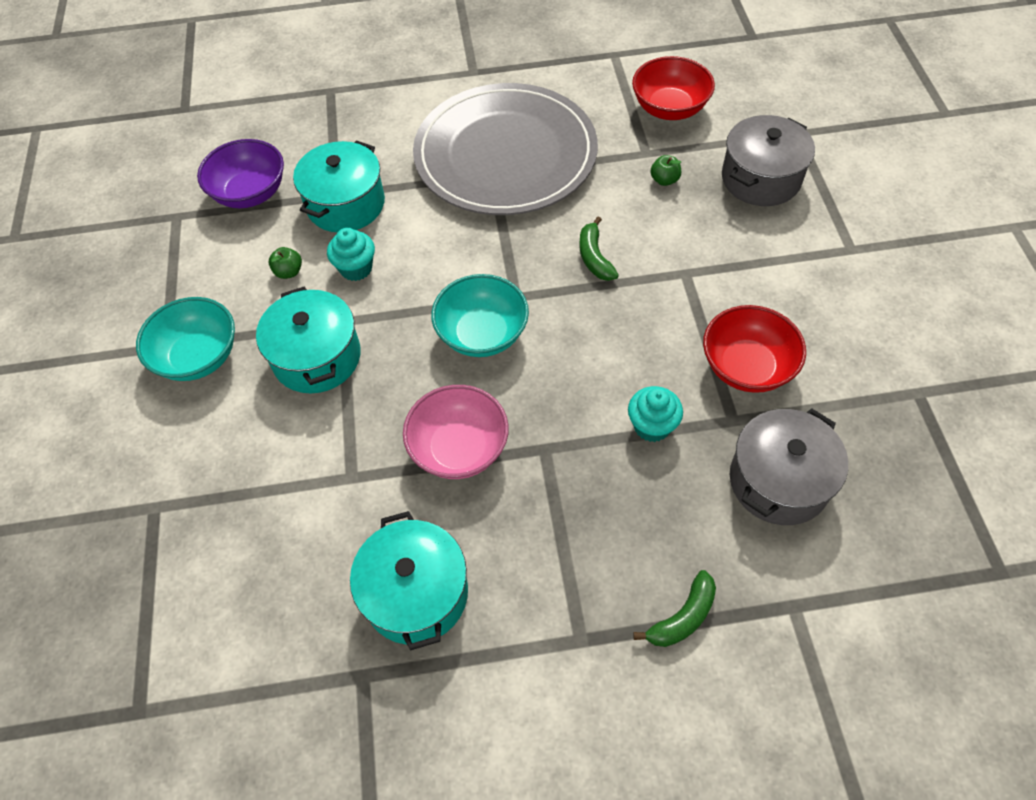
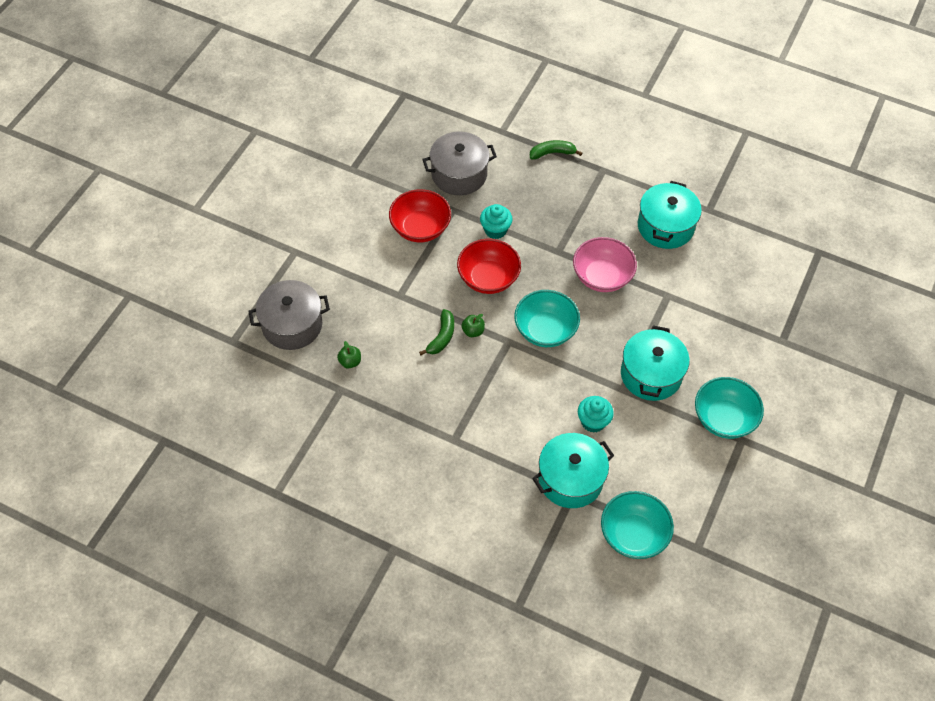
camera: 150 degrees left, 0 degrees up
purple bowl [197,139,284,208] -> turquoise bowl [601,491,674,559]
green apple [268,247,302,279] -> green apple moved to [461,314,485,337]
grey plate [413,83,598,215] -> none
red bowl [632,56,715,120] -> red bowl moved to [457,239,521,294]

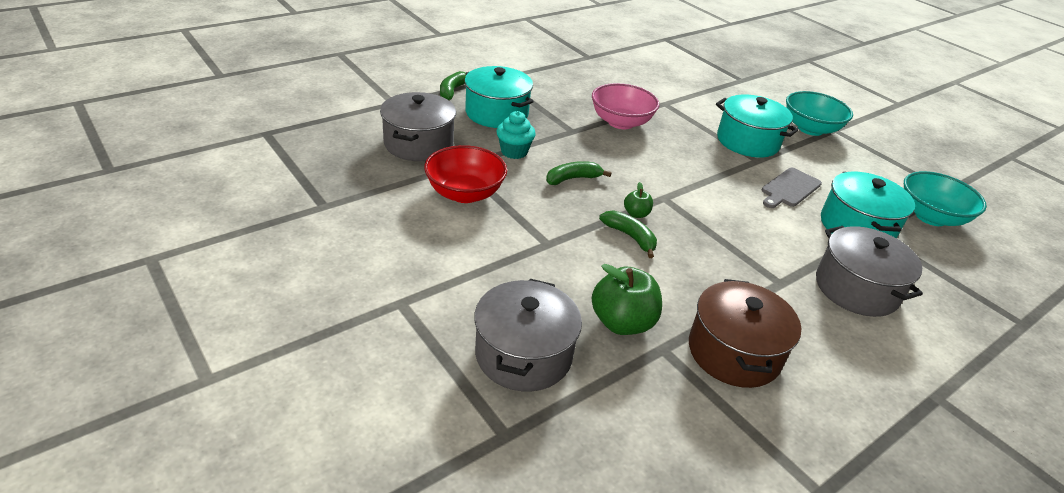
camera: 65 degrees left, 20 degrees down
green apple [337,341,361,369] -> green apple [592,264,662,335], size x1.96
red bowl [457,239,521,294] -> green banana [546,161,612,185]
turquoise bowl [514,290,580,347] -> none
turquoise cupcake [578,396,614,433] -> grey cutting board [762,168,822,208]
turquoise pot [638,181,702,249] -> turquoise pot moved to [465,66,534,128]
none -> brown pot [689,279,802,388]
none -> grey pot [816,226,923,317]

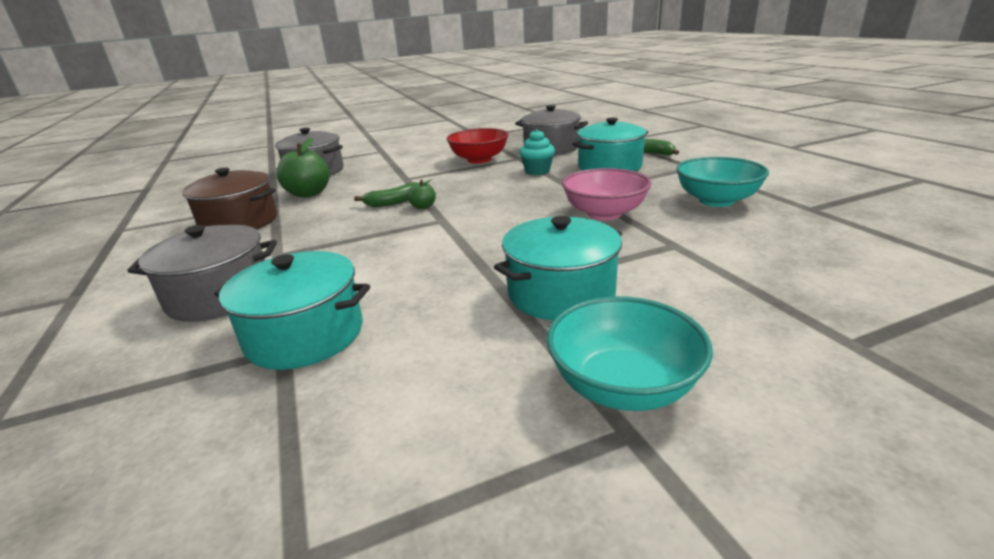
camera: 110 degrees right, 10 degrees down
green banana [546,161,612,185] -> none
grey cutting board [762,168,822,208] -> none
turquoise bowl [904,171,987,226] -> turquoise bowl moved to [676,157,769,207]

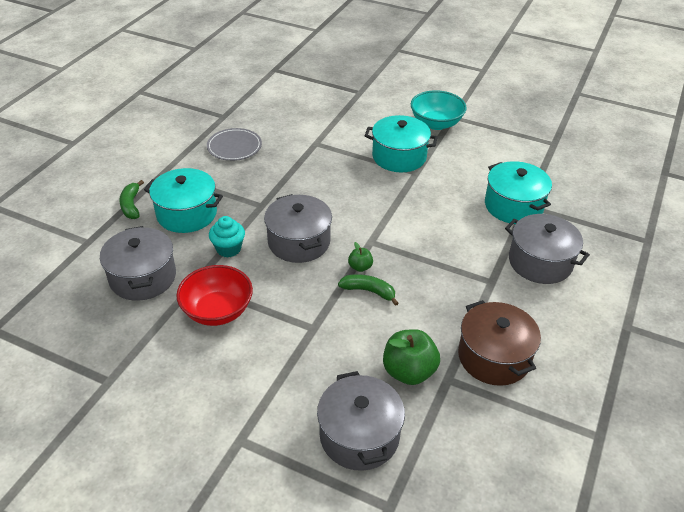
camera: 135 degrees left, 15 degrees up
pink bowl [562,168,652,220] -> none
turquoise bowl [676,157,769,207] -> grey plate [207,128,262,161]
none -> grey pot [264,194,332,263]

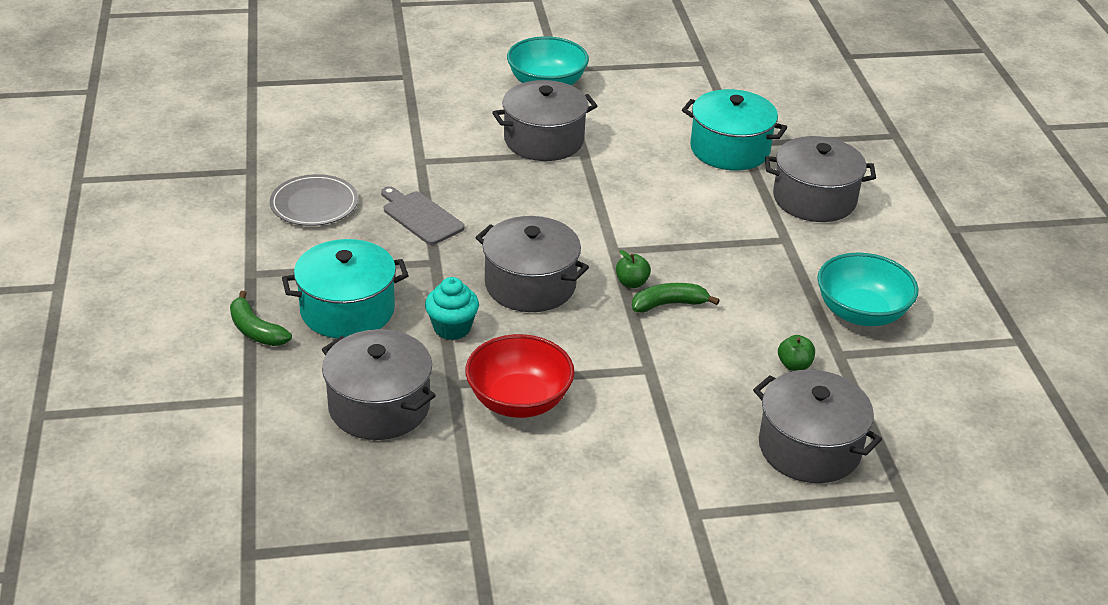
camera: 35 degrees left, 5 degrees down
turquoise pot [365,115,438,172] -> grey pot [492,80,597,161]
green apple [383,329,440,385] -> green apple [778,335,815,371], size x0.51
brown pot [458,300,541,386] -> turquoise bowl [817,253,919,326]
none -> grey cutting board [381,186,465,245]

